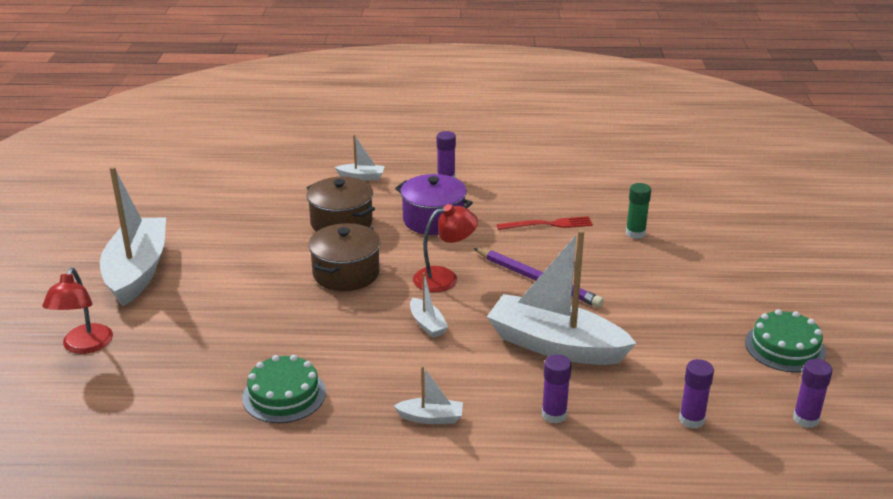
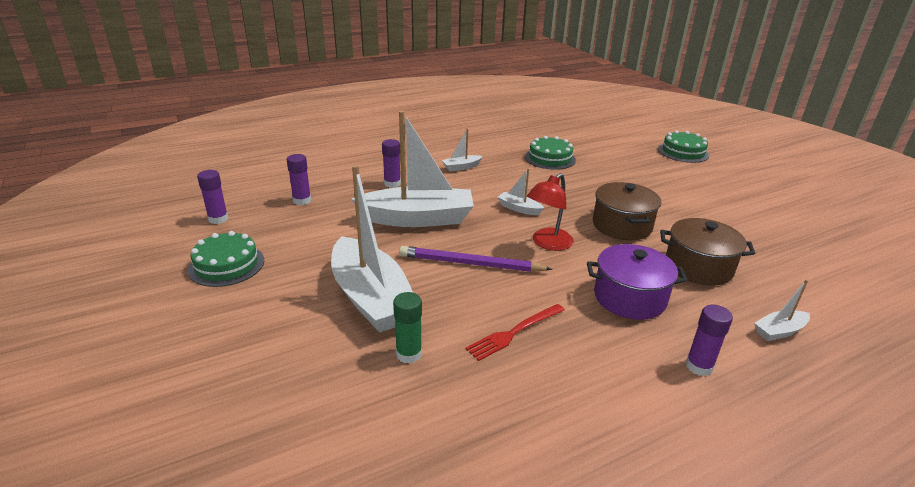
camera: 150 degrees right, 0 degrees up
red lamp [42,268,113,354] -> green cake [658,130,709,163]
white boat [100,166,166,306] -> white boat moved to [331,165,413,333]

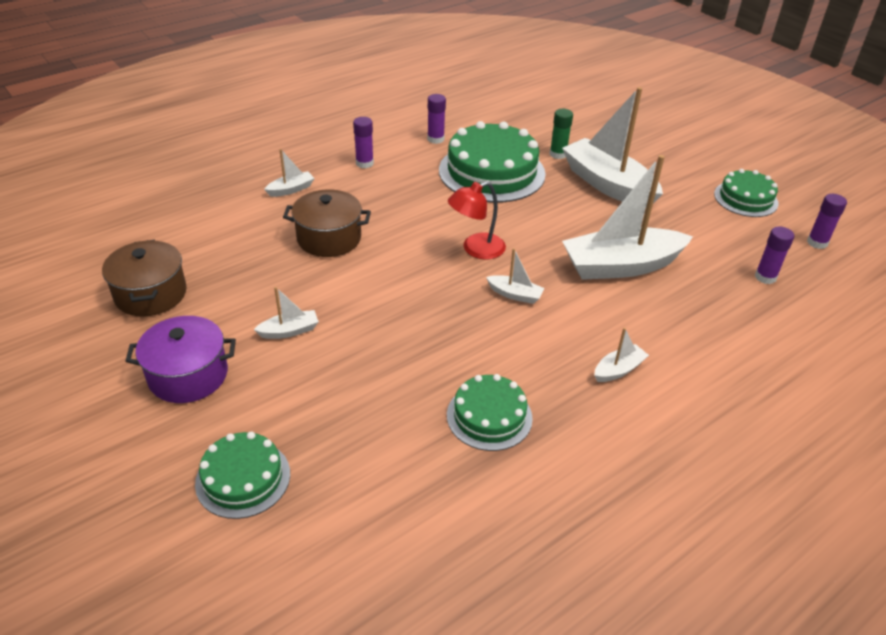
camera: 170 degrees right, 10 degrees up
purple glue stick [382,139,401,188] -> purple glue stick moved to [427,94,446,144]
purple pencil [399,246,552,272] -> none
red fork [465,304,565,361] -> green cake [439,121,546,203]
red lamp [527,173,574,251] -> red lamp turned 150 degrees counterclockwise [448,181,506,260]
purple pot [587,244,688,320] -> purple pot moved to [125,316,236,403]
brown pot [593,182,661,240] -> brown pot moved to [102,240,187,317]
none -> white boat [254,287,319,339]

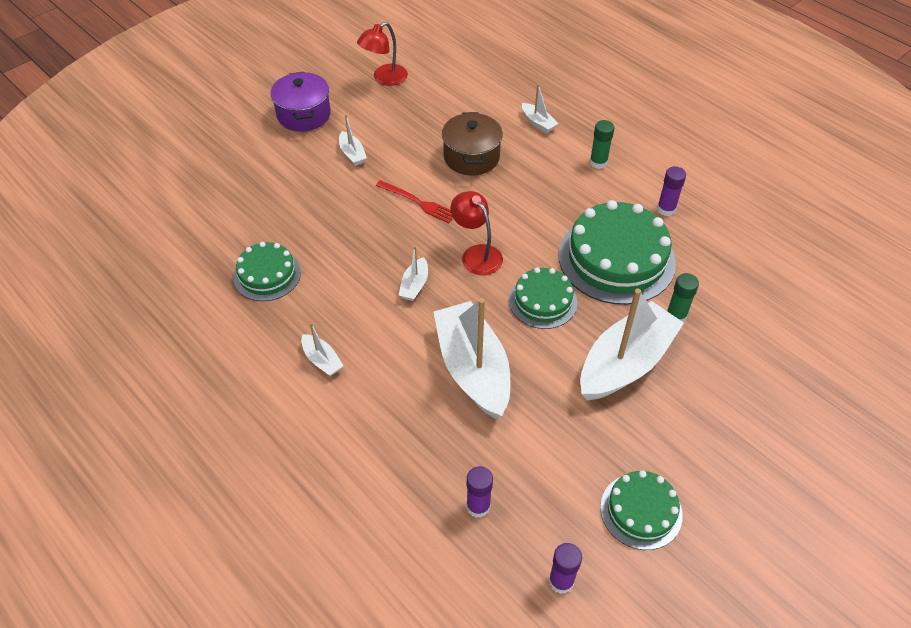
camera: 85 degrees right, 10 degrees up
brown pot [102,240,187,317] -> red lamp [357,22,408,86]
green cake [195,432,290,519] -> green cake moved to [509,267,577,329]
purple glue stick [353,117,374,168] -> green glue stick [590,120,614,169]
none -> red fork [376,180,453,223]

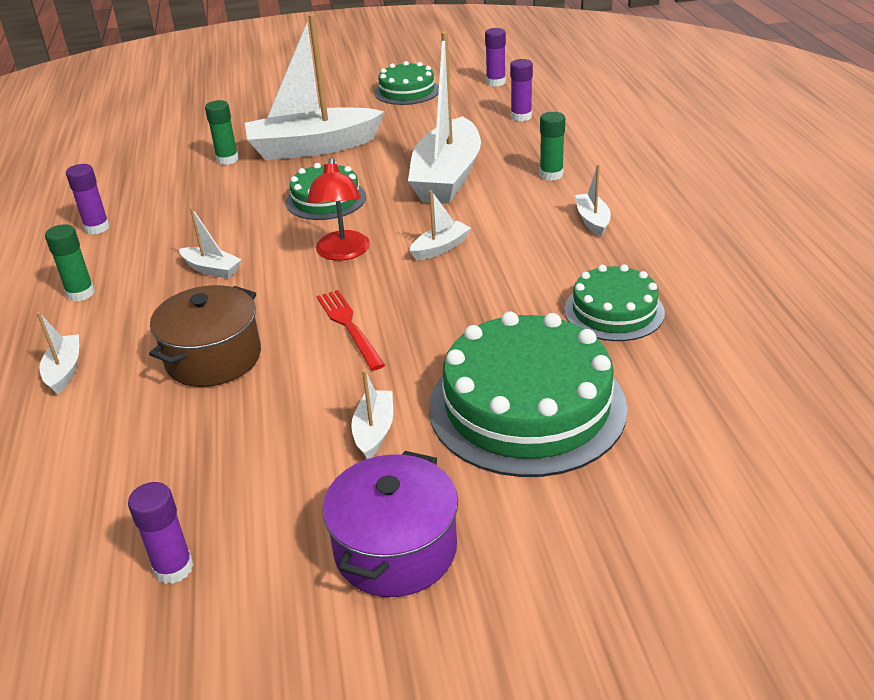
camera: 145 degrees left, 15 degrees down
red lamp [357,22,408,86] -> purple glue stick [128,482,193,584]
green cake [559,200,676,305] -> green cake moved to [429,311,628,477]
none -> white boat [179,207,242,279]
none -> green glue stick [540,112,565,181]

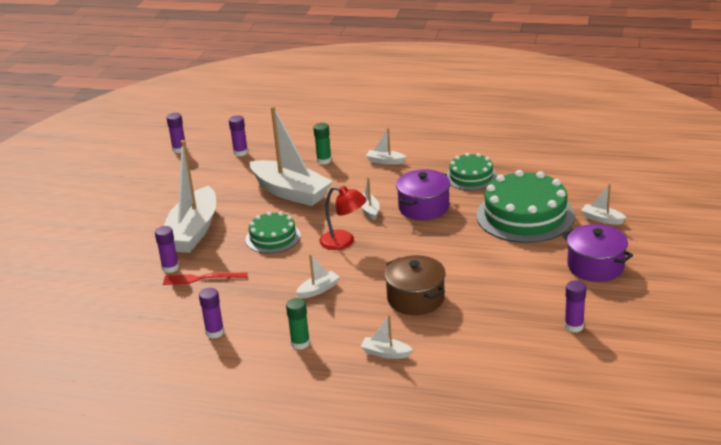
camera: 65 degrees left, 5 degrees down
green glue stick [205,100,239,165] -> purple glue stick [155,226,179,273]
red fork [316,290,385,371] -> red fork moved to [163,273,247,285]
white boat [351,369,393,459] -> white boat moved to [581,184,627,225]
green cake [374,61,439,105] -> none
none -> purple pot [396,169,450,220]

